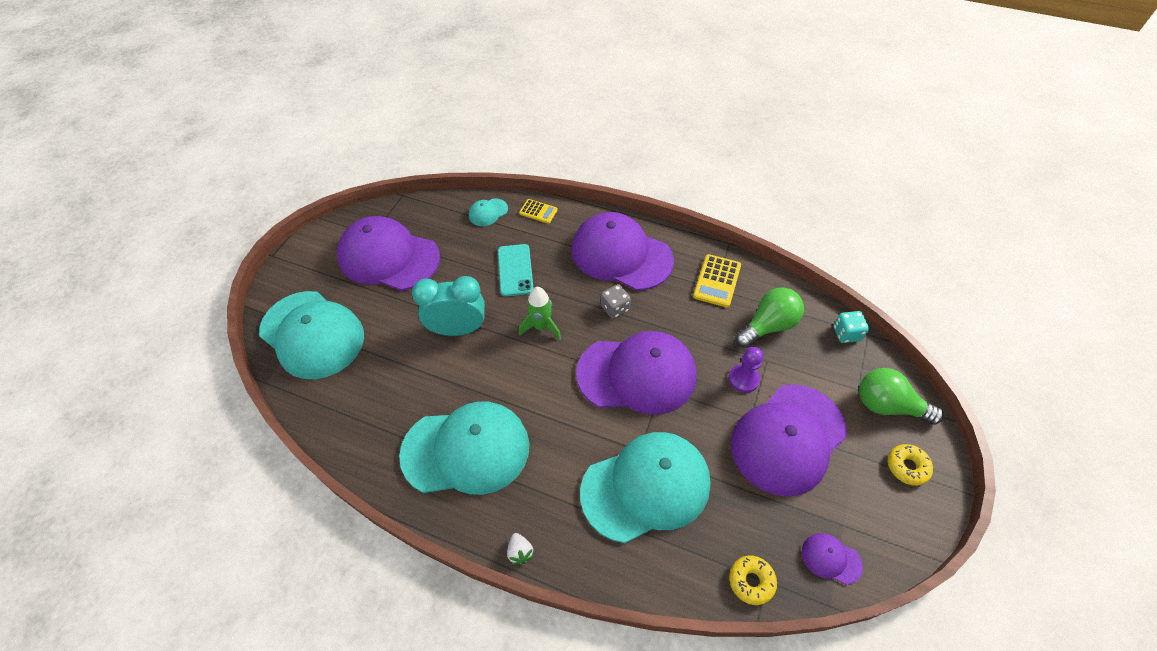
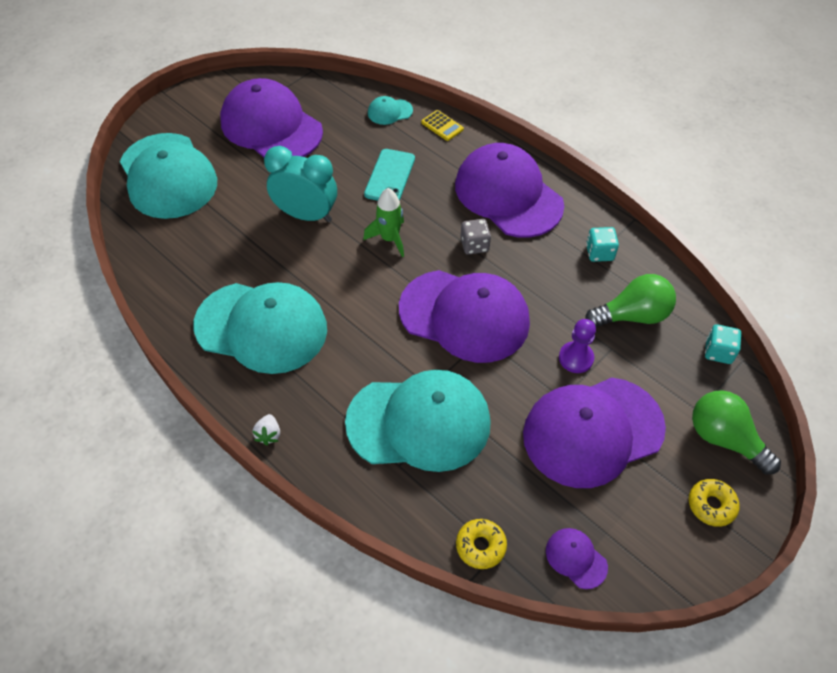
camera: 20 degrees right, 0 degrees up
yellow calculator [693,254,741,307] -> turquoise dice [586,227,619,262]

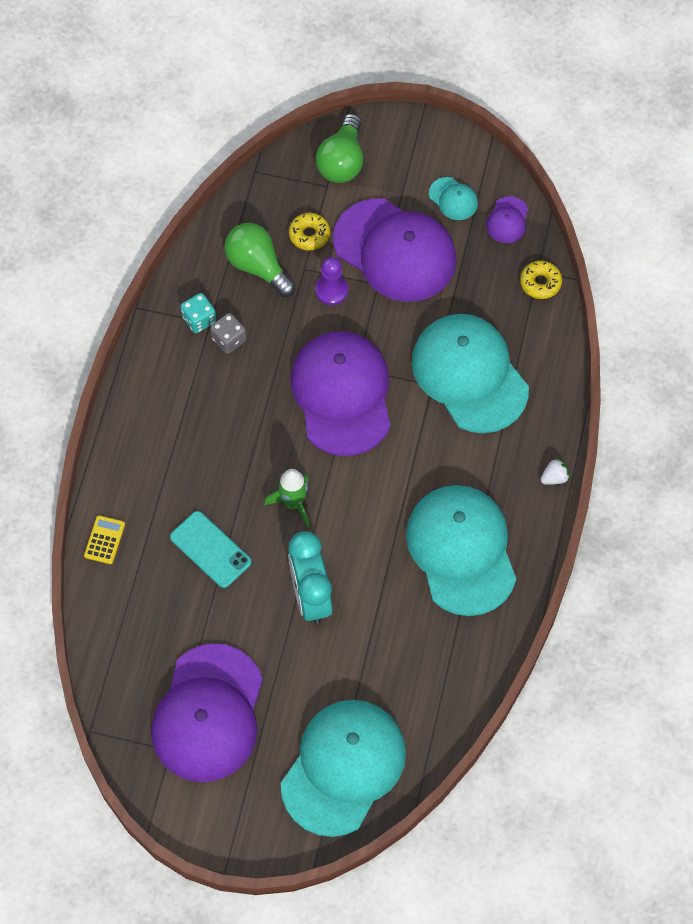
camera: 120 degrees left, 10 degrees up
turquoise phone [364,149,415,201] -> turquoise phone turned 60 degrees clockwise [170,511,251,588]
turquoise cap [368,96,413,125] -> turquoise cap moved to [429,177,478,220]
purple cap [455,143,564,238] -> none
grey dice [460,219,491,255] -> grey dice moved to [210,313,246,354]
yellow donut [689,479,740,527] -> yellow donut moved to [289,213,330,251]
turquoise dice [705,324,741,364] -> none

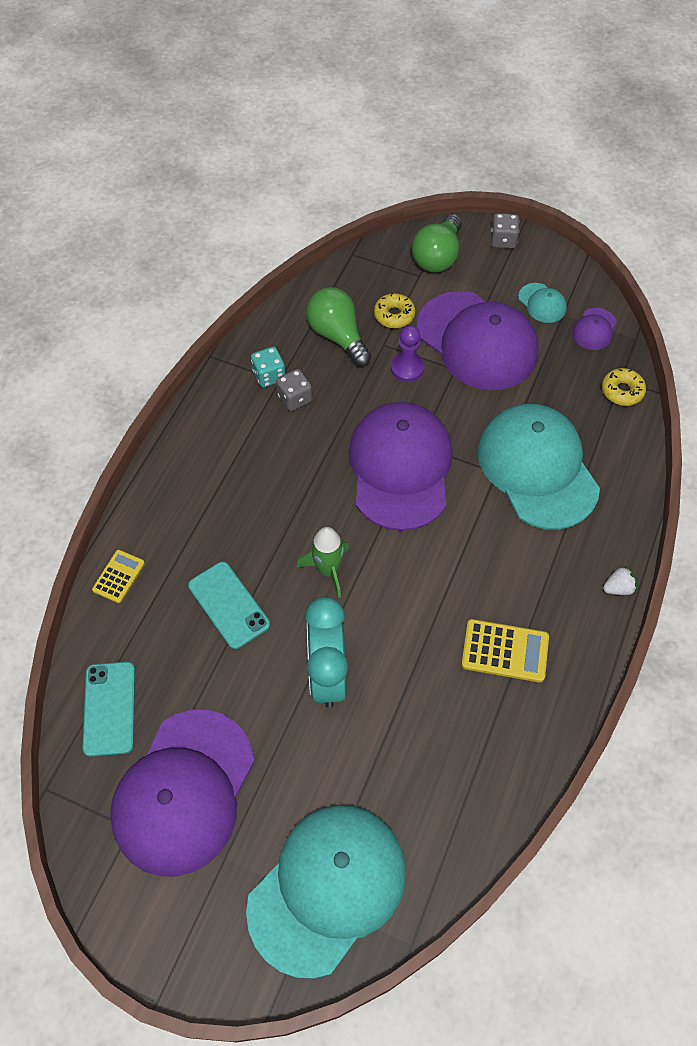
camera: 10 degrees right, 5 degrees down
turquoise cap [406,485,516,616] -> yellow calculator [461,619,549,682]
none -> turquoise phone [82,662,135,757]
none -> grey dice [491,213,519,249]

